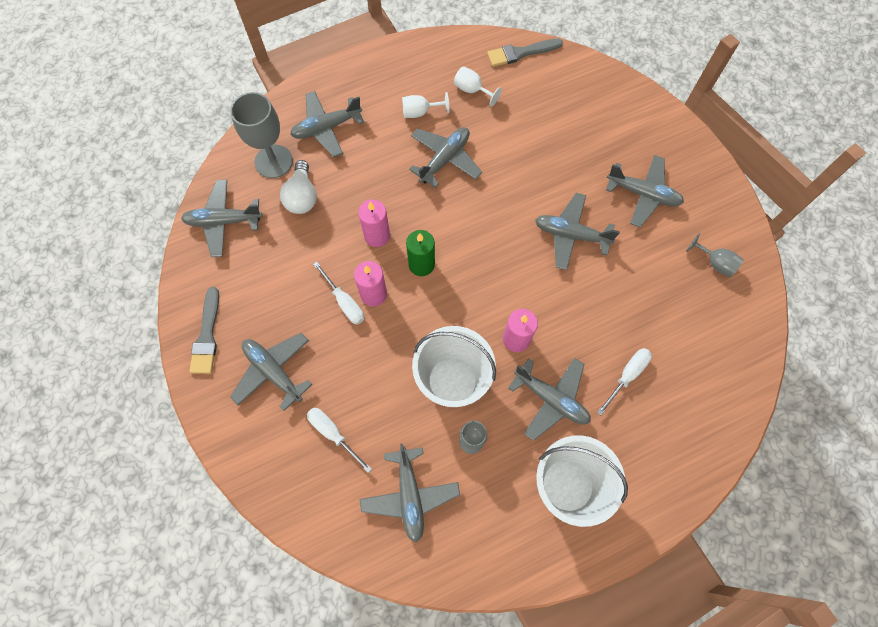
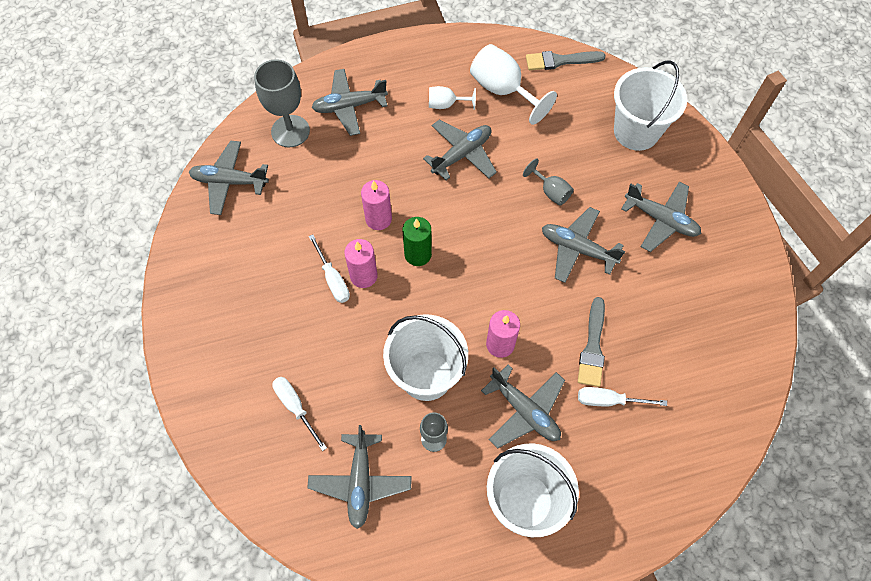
camera: 10 degrees right, 5 degrees down
grey brush [190,287,219,374] -> grey brush moved to [578,297,605,387]
grey plane [230,333,313,411] -> none
white light bulb [280,160,317,214] -> none
white goblet [454,66,502,107] -> white goblet [470,44,557,125], size x1.81
white screwdriver [597,348,652,415] -> white screwdriver turned 135 degrees counterclockwise [578,387,667,406]
grey goblet [686,233,744,278] -> grey goblet moved to [523,158,574,206]
none -> white bucket [614,61,687,151]

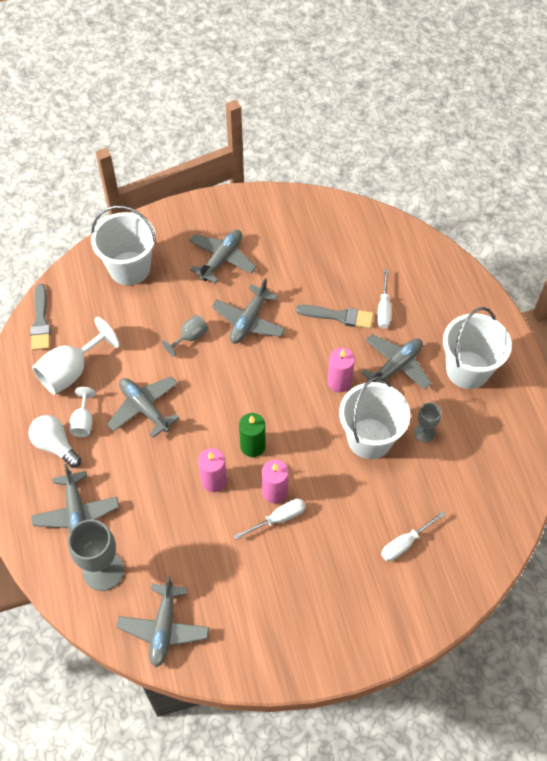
camera: 90 degrees left, 5 degrees down
grey plane [307,425,412,529] -> none
none -> white light bulb [29,415,81,468]

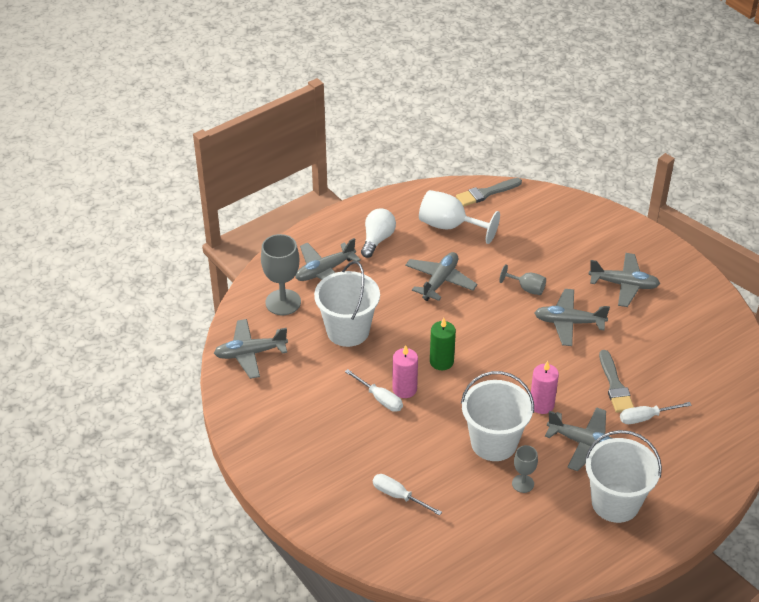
camera: 70 degrees right, 15 degrees down
white goblet [70,387,96,437] -> none
white bucket [91,206,156,285] -> white bucket moved to [314,261,380,347]
pink candle [198,448,227,492] -> none

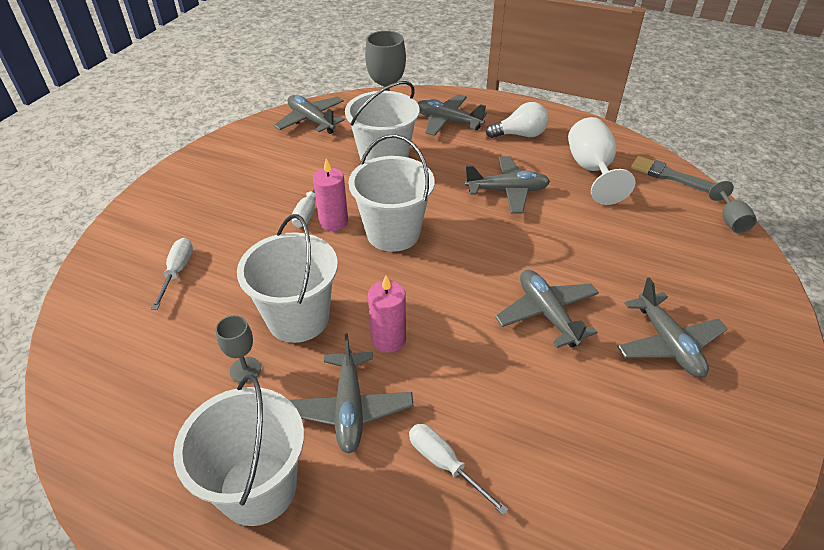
camera: 60 degrees right, 0 degrees up
green candle [430,318,456,370] -> white bucket [348,134,435,252]
grey goblet [499,264,546,295] -> grey goblet moved to [709,181,757,233]
grey brush [599,350,634,413] -> none

